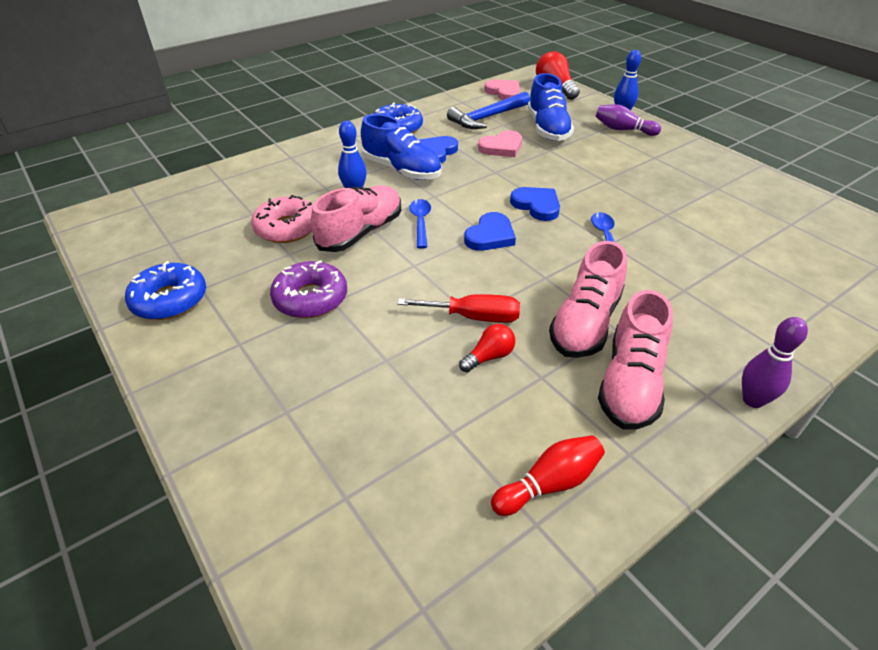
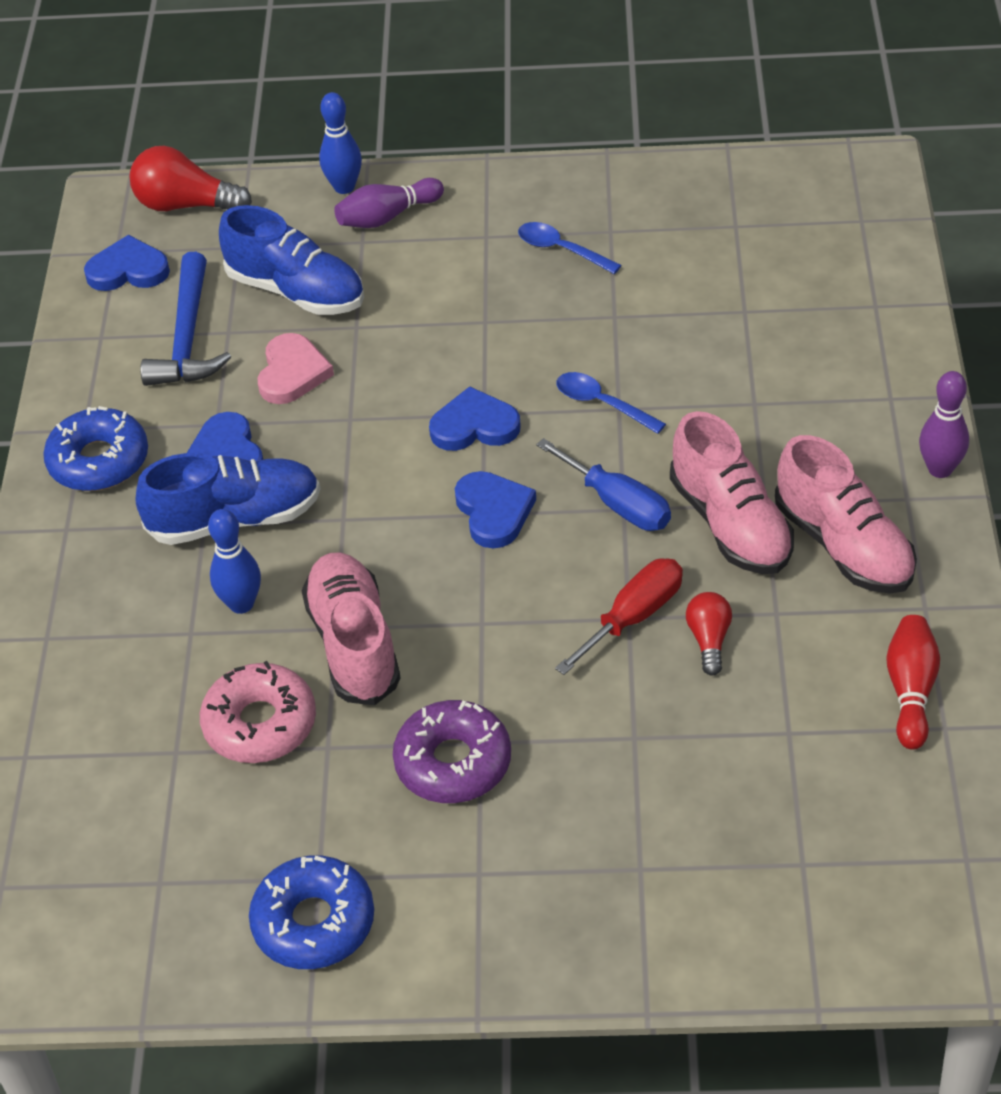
camera: 50 degrees left, 5 degrees up
blue spoon [409,199,431,249] -> blue spoon moved to [518,222,621,274]
pink heart [484,79,520,100] -> blue heart [84,235,170,291]
none -> blue screwdriver [536,438,671,531]

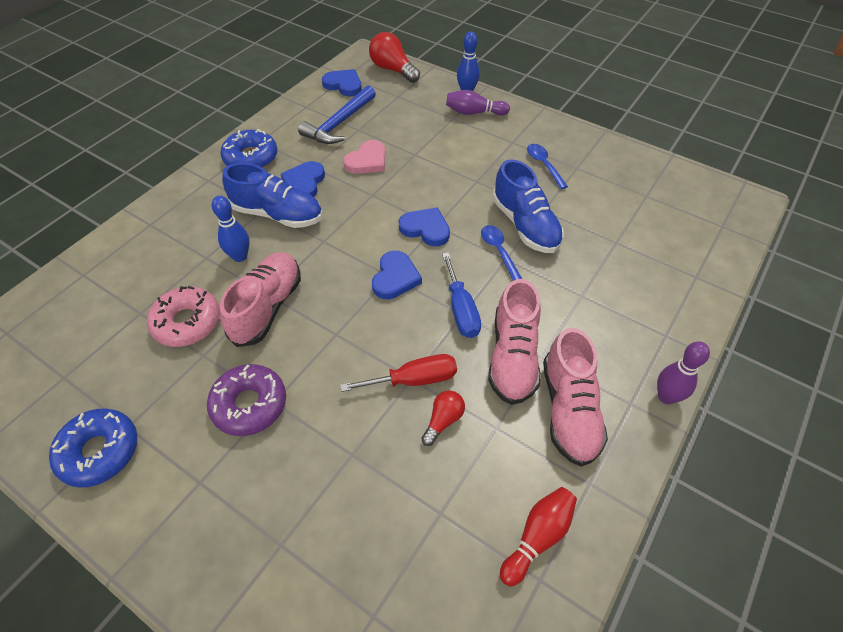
camera: 30 degrees right, 5 degrees up
blue shoe [219,205,364,315] -> blue shoe moved to [492,159,564,253]

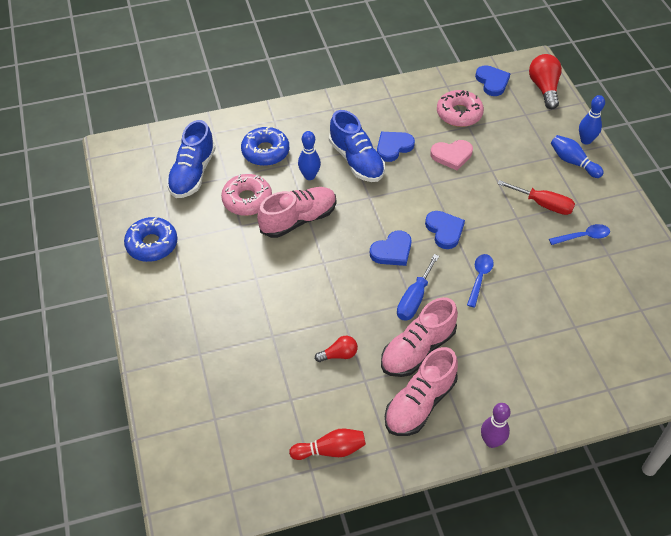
camera: 40 degrees right, 0 degrees up
purple donut [207,364,286,436] -> none
blue donut [220,129,278,168] -> blue donut moved to [241,126,289,166]
blue hammer [298,86,376,144] -> pink donut [437,90,484,127]
red screwdriver [340,354,457,392] -> red screwdriver moved to [497,180,575,215]
purple bowling pin [446,90,510,116] -> blue bowling pin [551,135,604,178]
blue shoe [492,159,564,253] -> blue shoe moved to [167,120,216,198]
blue spoon [527,144,568,189] -> blue spoon turned 60 degrees clockwise [549,224,610,245]

